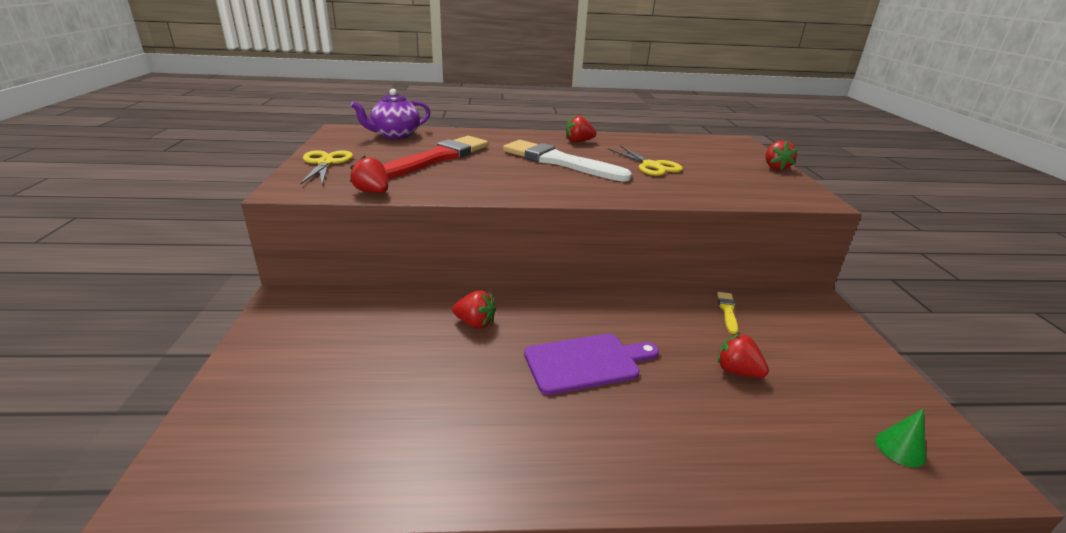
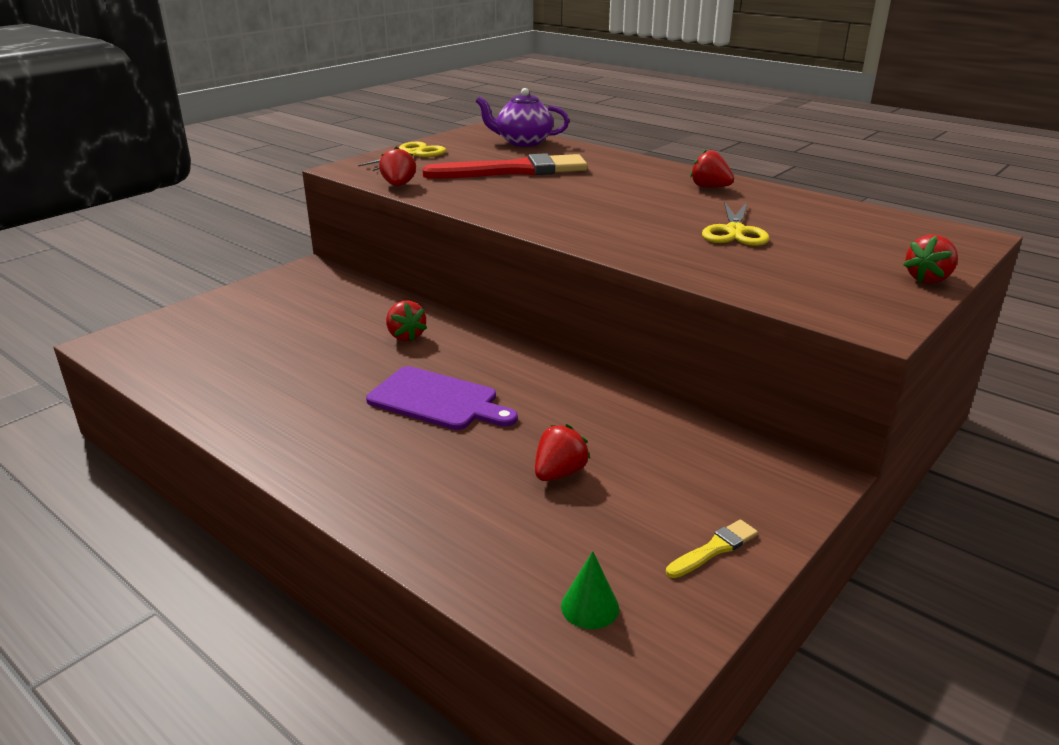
camera: 45 degrees right, 0 degrees up
white brush [503,140,632,182] -> none
yellow brush [717,292,738,334] -> yellow brush moved to [666,519,758,578]
red strawberry [717,333,769,378] -> red strawberry turned 45 degrees clockwise [535,424,590,481]

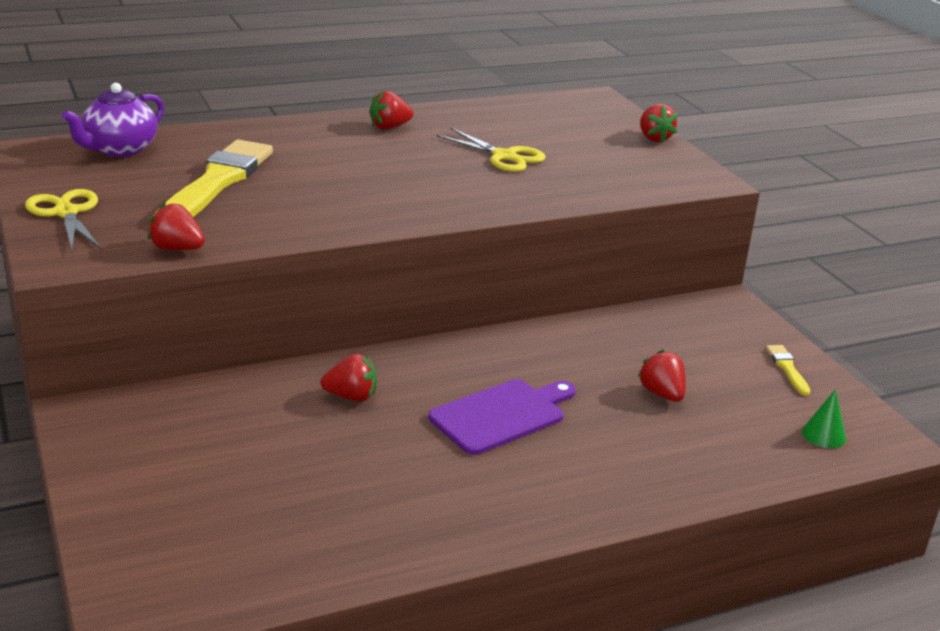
camera: 65 degrees left, 0 degrees up
red brush [422,153,588,179] -> yellow brush [154,139,273,217]

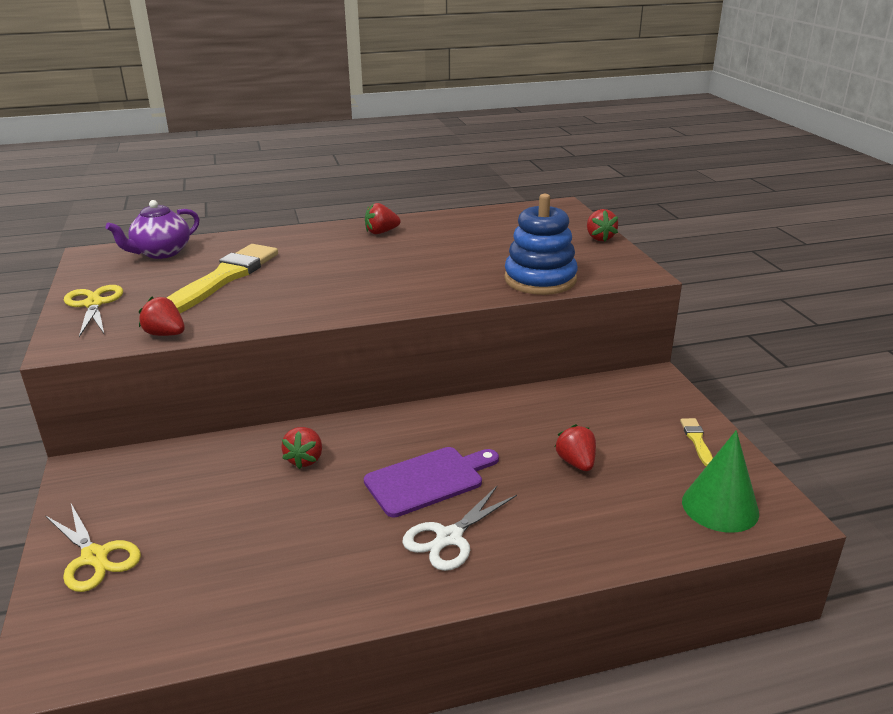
camera: 10 degrees right, 0 degrees up
red strawberry [321,354,377,402] -> red strawberry turned 90 degrees clockwise [281,427,322,469]
yellow scissors [436,128,546,172] -> yellow scissors moved to [45,504,141,592]
green cone [802,389,846,448] -> green cone [682,430,759,533], size x1.86
none -> white scissors [402,486,517,571]
none -> blue stacking toy [504,194,578,295]

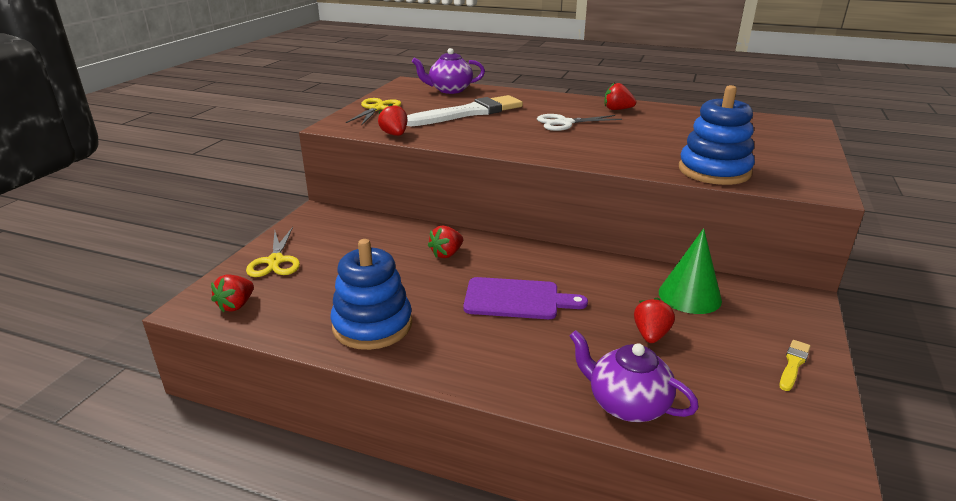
camera: 35 degrees right, 0 degrees up
yellow brush [167,244,278,313] -> white brush [407,95,523,126]
white scissors [402,486,517,571] -> white scissors moved to [537,114,622,131]
red strawberry [587,209,618,241] -> red strawberry moved to [211,274,254,312]
green cone [682,430,759,533] -> green cone moved to [659,228,722,314]
none -> blue stacking toy [330,239,412,350]
none -> purple teapot [569,330,699,422]

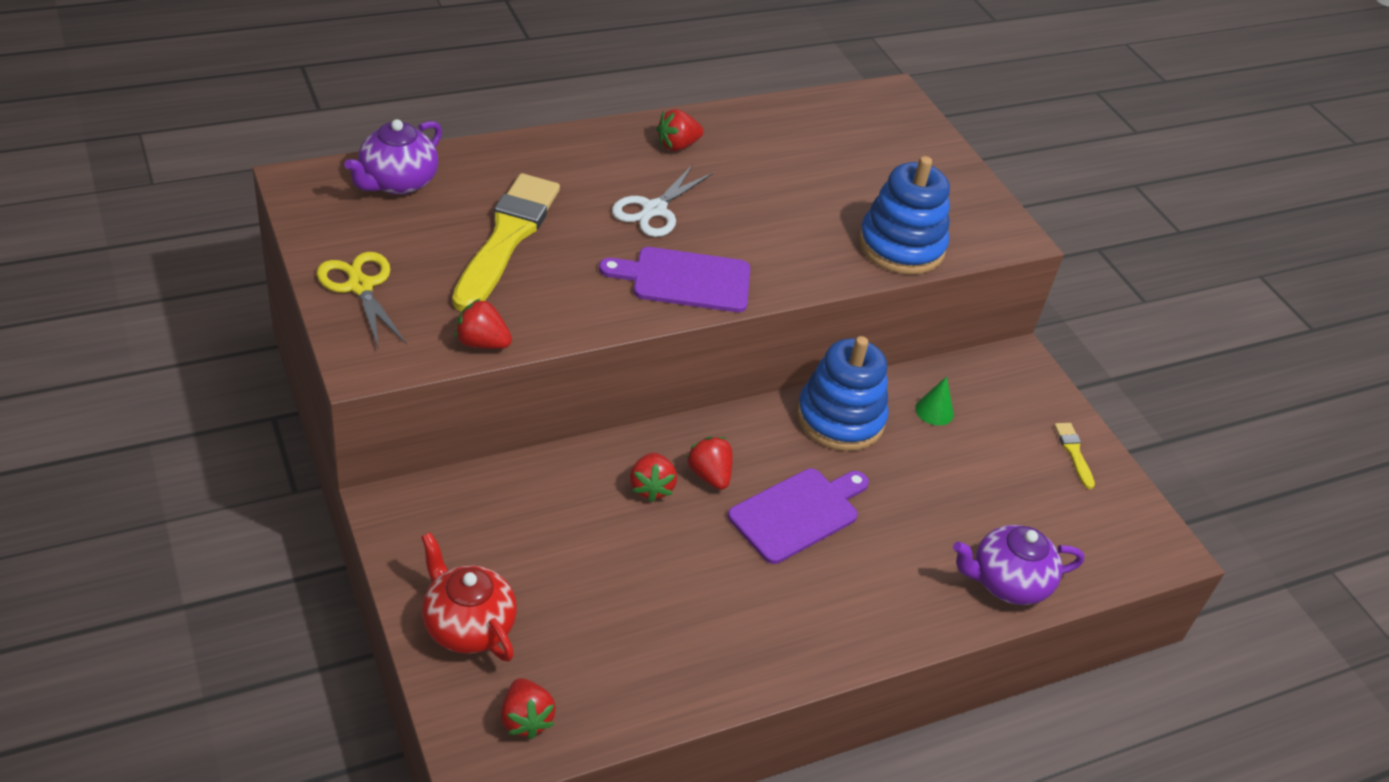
camera: 50 degrees left, 15 degrees up
yellow scissors [246,227,300,277] -> red teapot [421,532,517,662]
blue stacking toy [330,239,412,350] -> blue stacking toy moved to [797,336,889,451]
white brush [407,95,523,126] -> yellow brush [452,173,560,312]
red strawberry [634,297,675,343] -> red strawberry moved to [686,437,733,490]
green cone [659,228,722,314] -> green cone [915,376,954,426], size x0.54
none -> purple cutting board [599,247,750,312]

